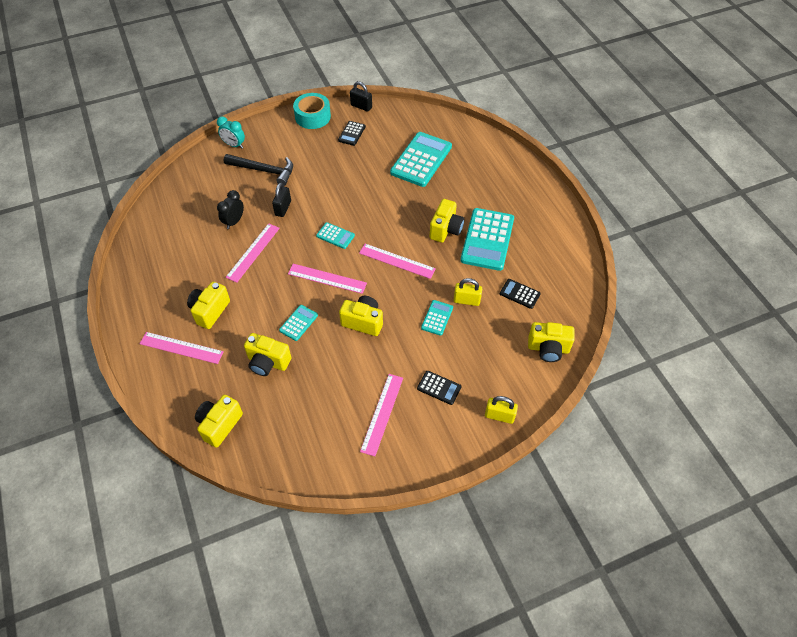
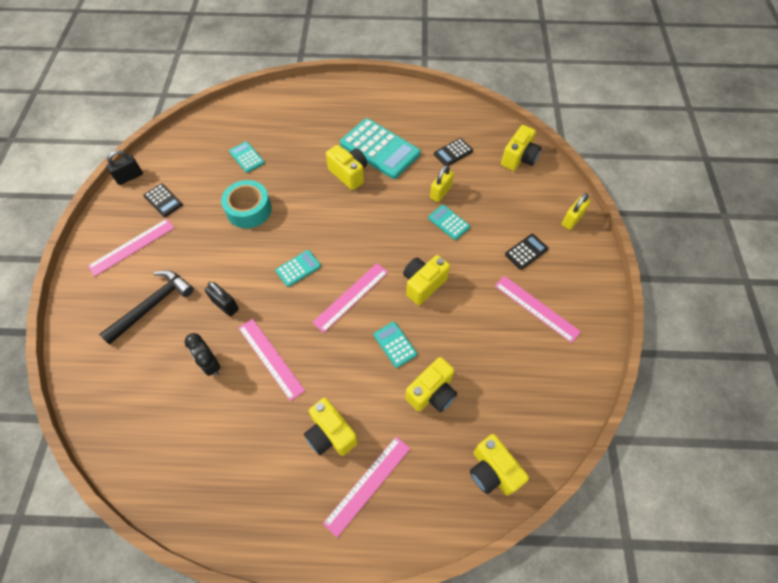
camera: 65 degrees left, 5 degrees up
turquoise clock [217,116,245,149] -> none
turquoise tape [293,93,331,129] -> turquoise tape moved to [221,180,272,228]
pink ruler [359,244,436,279] -> pink ruler moved to [88,219,174,276]
turquoise calculator [390,132,452,187] -> turquoise calculator [229,141,264,173], size x0.48

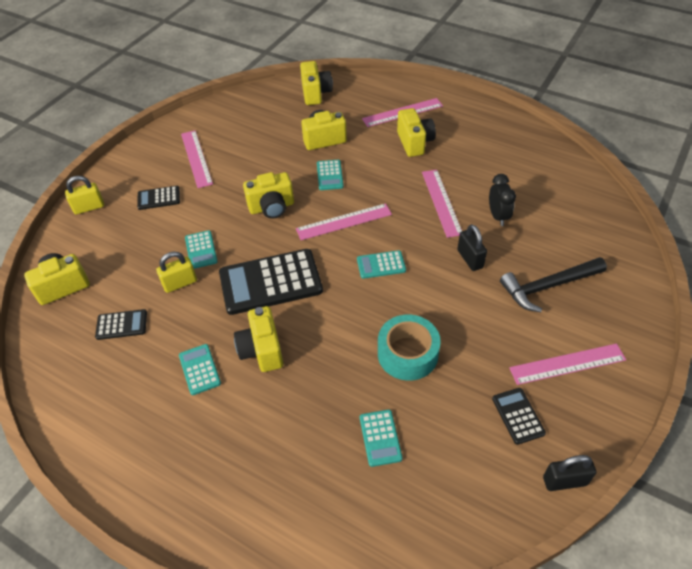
camera: 150 degrees left, 10 degrees down
turquoise calculator [340,118,421,179] -> turquoise calculator [179,344,221,395], size x0.48
none -> black calculator [219,249,323,315]

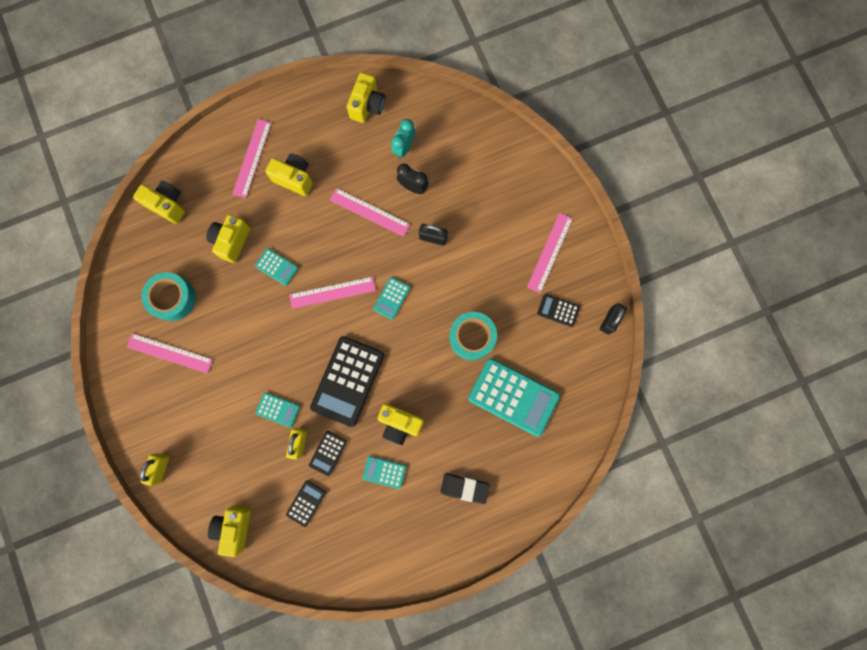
camera: 55 degrees left, 30 degrees up
black calculator [137,186,180,210] -> black calculator moved to [309,431,347,476]
yellow camera [243,172,294,219] -> yellow camera moved to [347,72,385,123]
pink ruler [296,203,392,240] -> pink ruler turned 60 degrees clockwise [289,277,376,309]
turquoise calculator [360,410,403,467] -> turquoise calculator [468,358,560,437], size x2.07
black hammer [500,257,607,312] -> none
none -> turquoise tape [141,272,196,321]
none -> turquoise clock [391,119,415,159]
none -> black eraser [440,473,490,504]

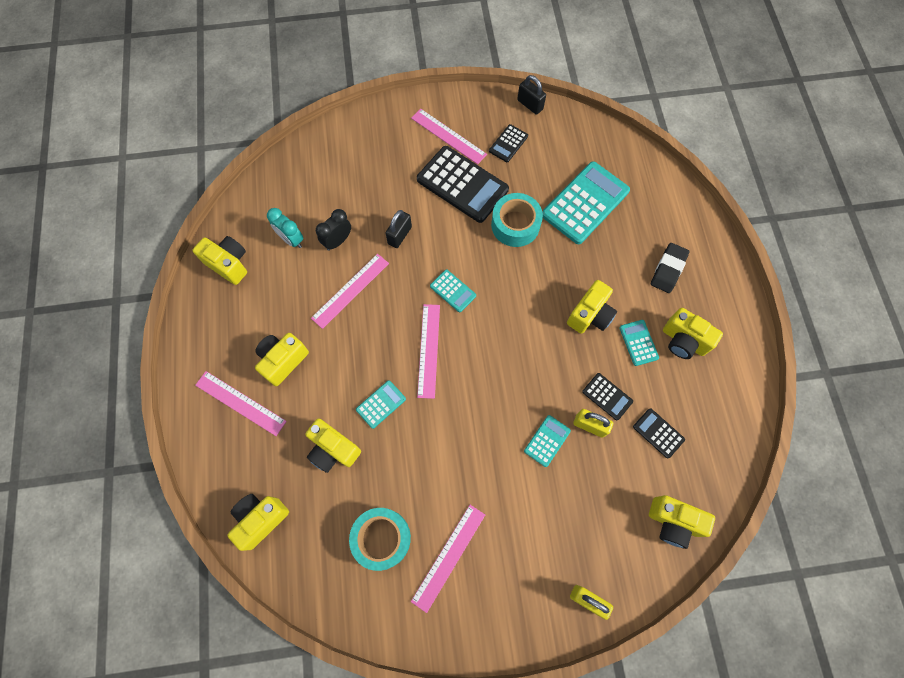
camera: 75 degrees left, 10 degrees down
black calculator [310,336,384,427] -> black calculator moved to [417,146,509,223]
turquoise calculator [363,456,406,489] -> turquoise calculator turned 135 degrees clockwise [619,320,659,366]
none -> yellow camera [663,308,723,359]

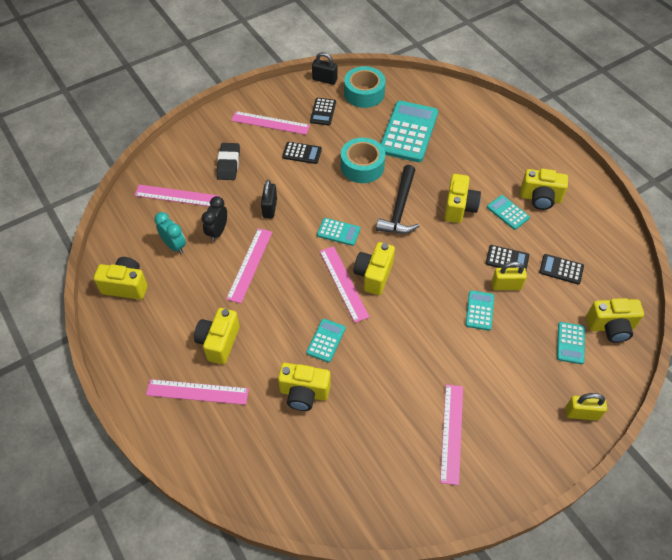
camera: 25 degrees left, 15 degrees down
yellow camera [227,494,289,551] -> yellow camera moved to [354,242,395,295]
turquoise clock [267,208,303,248] -> turquoise clock turned 150 degrees counterclockwise [154,212,186,254]
turquoise tape [349,508,411,571] -> turquoise tape moved to [344,66,386,108]
black calculator [417,146,509,223] -> black calculator [282,142,322,164], size x0.48
black eraser [651,243,690,293] -> black eraser moved to [216,143,240,180]
none -> pink ruler [134,184,220,206]
none -> black hammer [376,165,419,234]
none -> turquoise calculator [557,322,585,364]

